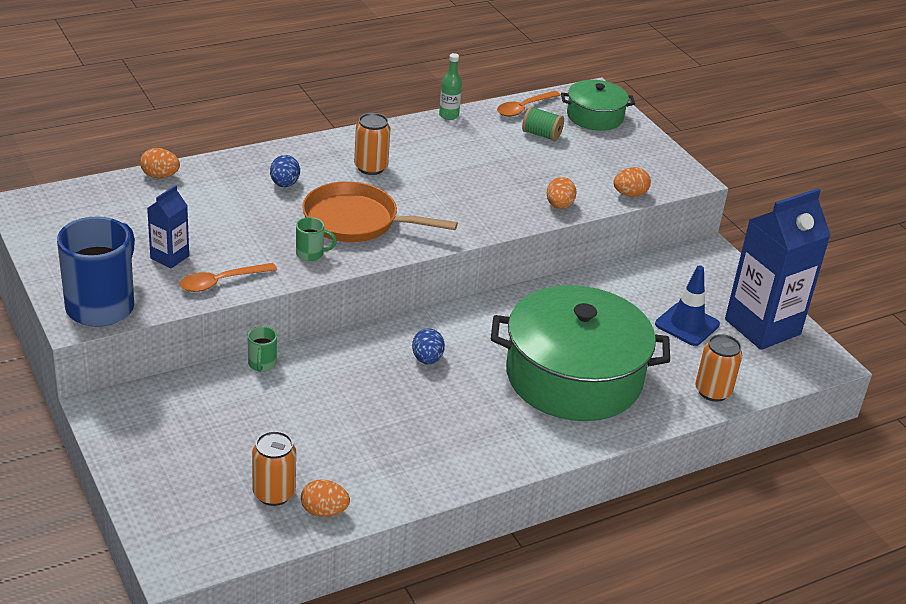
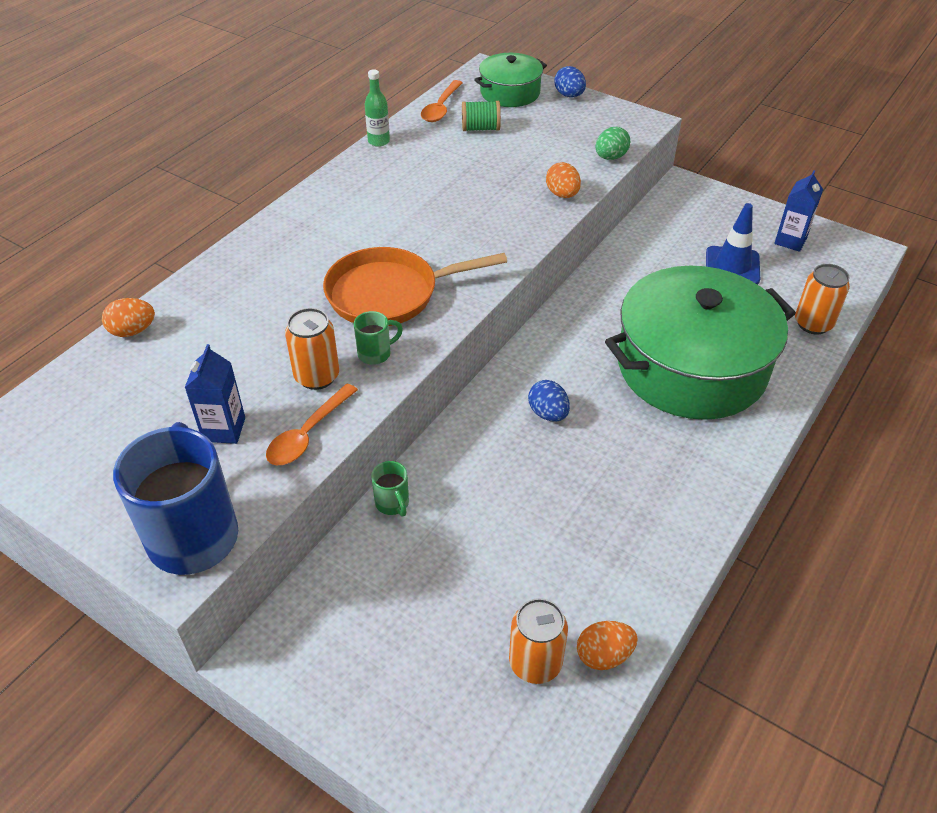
camera: 25 degrees left, 10 degrees up
blue egg [270,155,300,187] -> blue egg moved to [554,66,586,97]
orange can [354,113,390,175] -> orange can moved to [285,308,339,390]
orange egg [613,167,651,197] -> green egg [595,127,630,160]
blue carton [725,188,831,350] -> blue carton [774,170,823,252], size x0.47

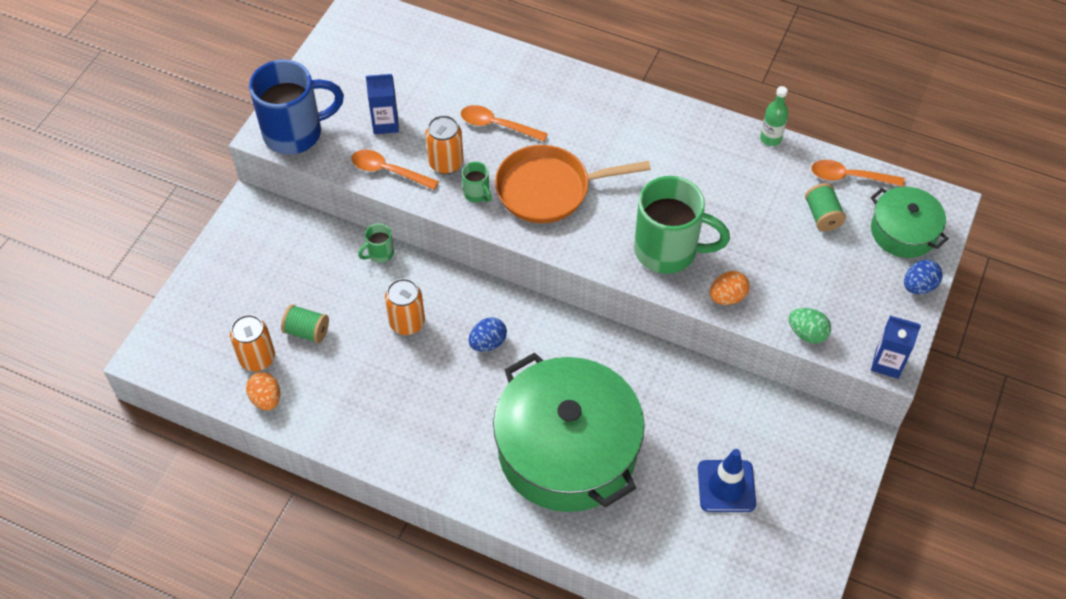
camera: 80 degrees right, 10 degrees up
orange egg [102,298,155,337] -> none
orange pan [323,247,507,326] -> orange pan turned 75 degrees counterclockwise [495,145,651,223]
blue carton [774,170,823,252] -> blue carton moved to [871,316,921,379]
orange can [795,264,850,335] -> orange can moved to [385,278,425,335]
none -> green spool [281,304,329,343]
none -> orange spoon [461,105,548,142]
none -> green mug [634,176,730,274]

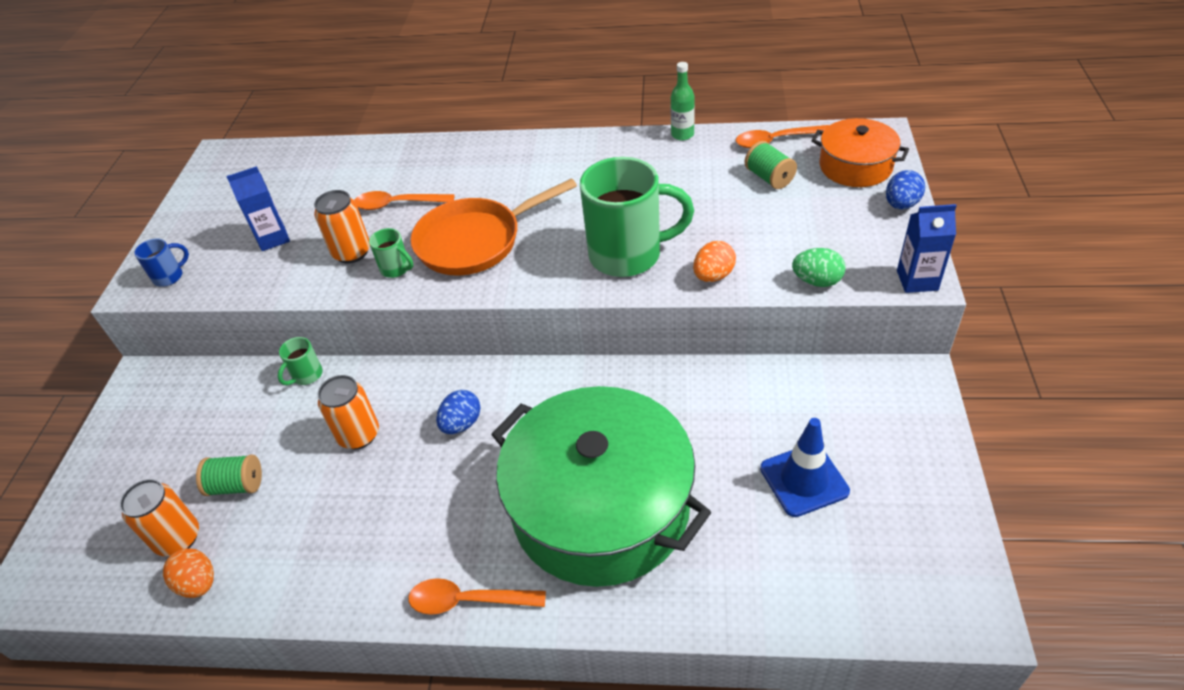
camera: 15 degrees left, 10 degrees down
blue mug [249,60,344,154] -> blue mug [134,238,189,287], size x0.43
orange spoon [351,150,439,190] -> orange spoon moved to [408,578,546,615]
green pot [871,187,949,258] -> orange pot [811,118,909,187]

